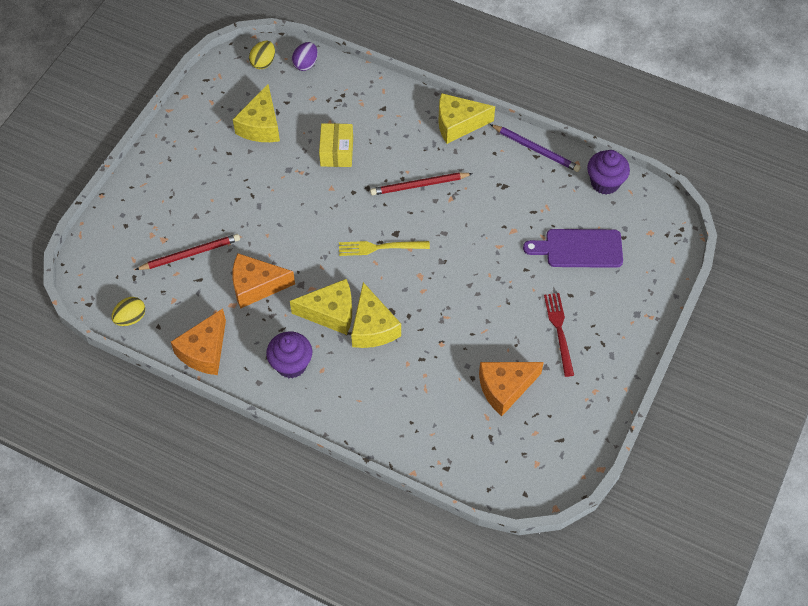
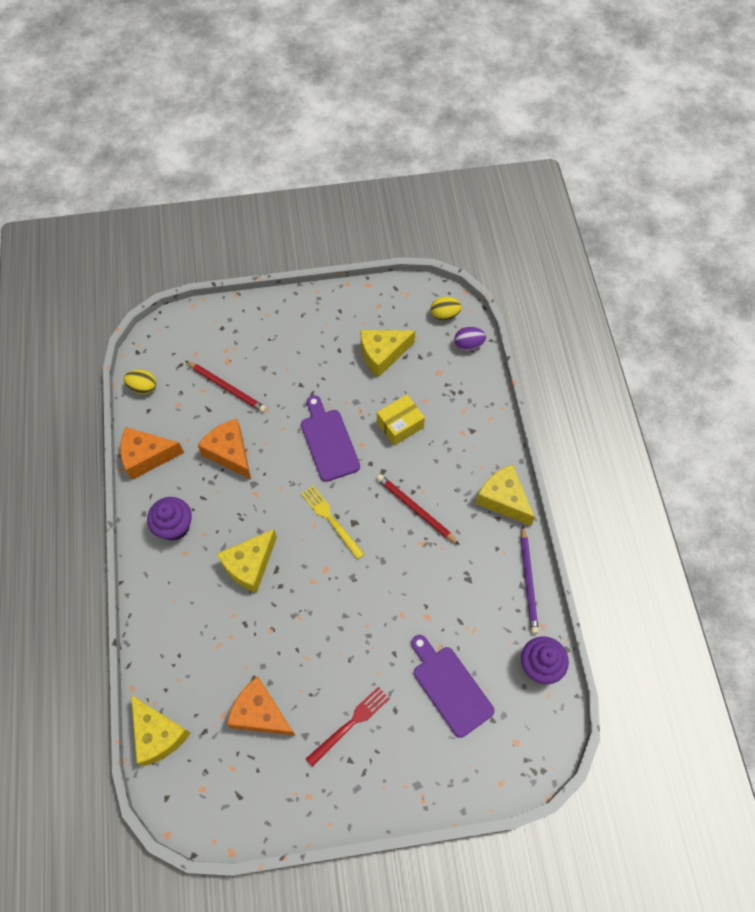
camera: 55 degrees right, 5 degrees up
yellow cheese [290,279,352,335] -> yellow cheese moved to [131,695,191,766]
none -> purple cutting board [301,395,360,482]

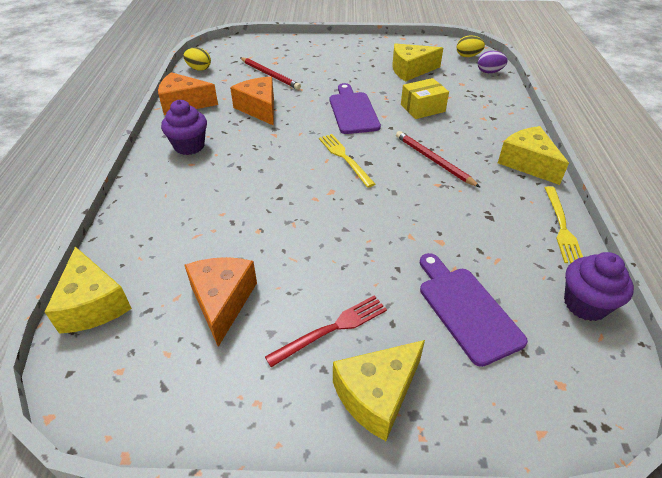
camera: 10 degrees right, 20 degrees down
yellow cheese [217,529,277,593] -> yellow cheese moved to [333,340,425,441]
orange cheese [227,676,296,736] -> orange cheese turned 45 degrees clockwise [185,257,257,347]
purple pencil [521,525,539,634] -> yellow fork [544,186,583,264]

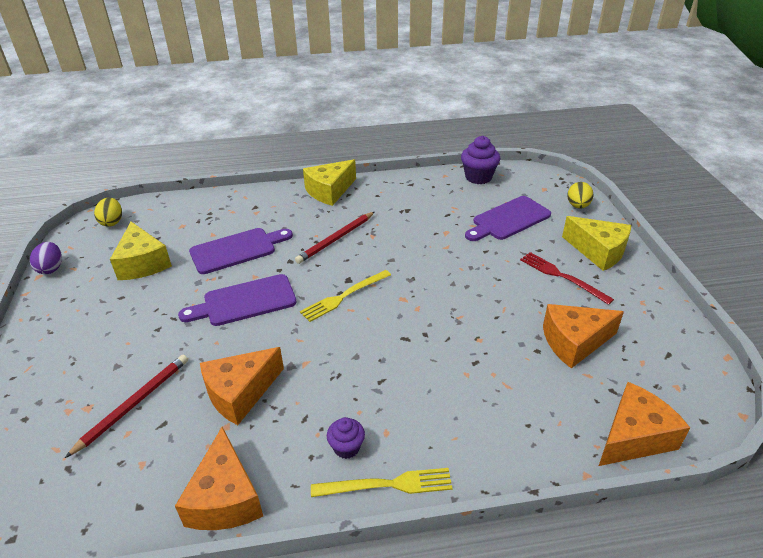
camera: 100 degrees left, 5 degrees down
yellow cheese [45,247,132,334] -> orange cheese [599,382,690,466]
purple cupcake [161,100,207,155] -> purple cupcake [327,417,365,459], size x0.60
yellow egg [183,47,211,71] -> yellow egg moved to [567,182,594,209]
yellow box [401,78,449,119] -> purple cutting board [189,228,293,274]
purple egg [478,51,508,73] -> purple egg moved to [30,242,62,274]
yellow fork [544,186,583,264] -> yellow fork moved to [311,468,453,497]

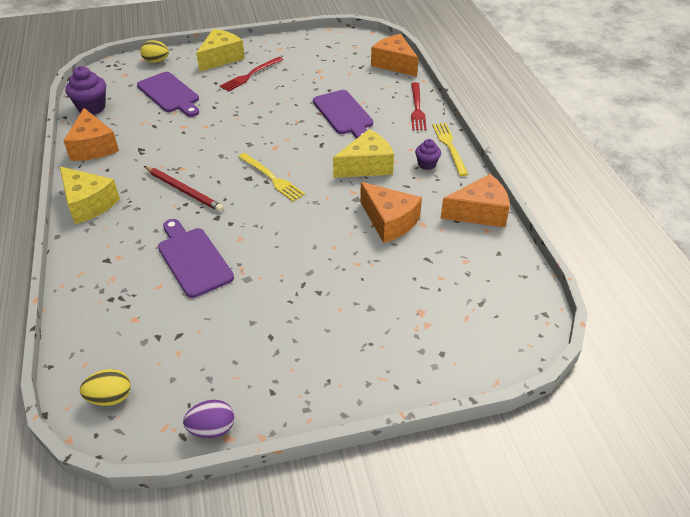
camera: 95 degrees left, 5 degrees up
red pencil [65,355,188,458] -> none
yellow cheese [110,222,172,280] -> yellow cheese moved to [333,129,394,178]
purple cutting board [178,274,297,326] -> purple cutting board moved to [313,90,373,139]
orange cheese [543,304,624,369] -> orange cheese moved to [64,108,119,161]
none -> red fork [411,82,427,130]

